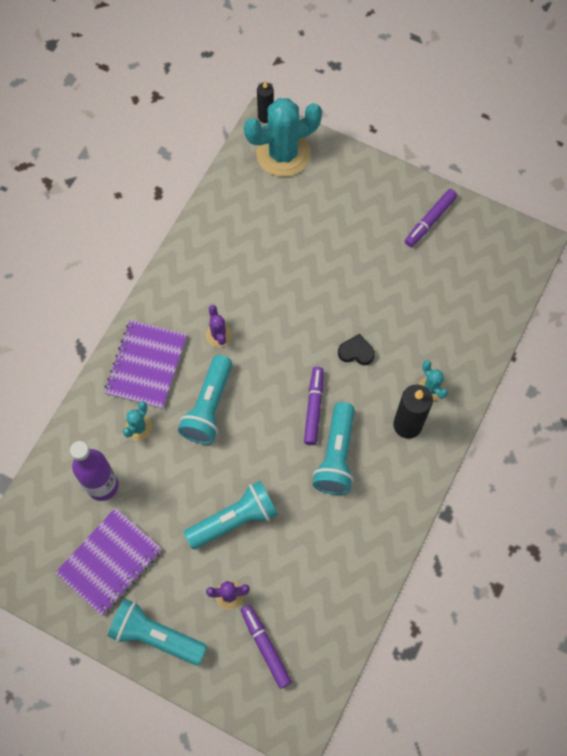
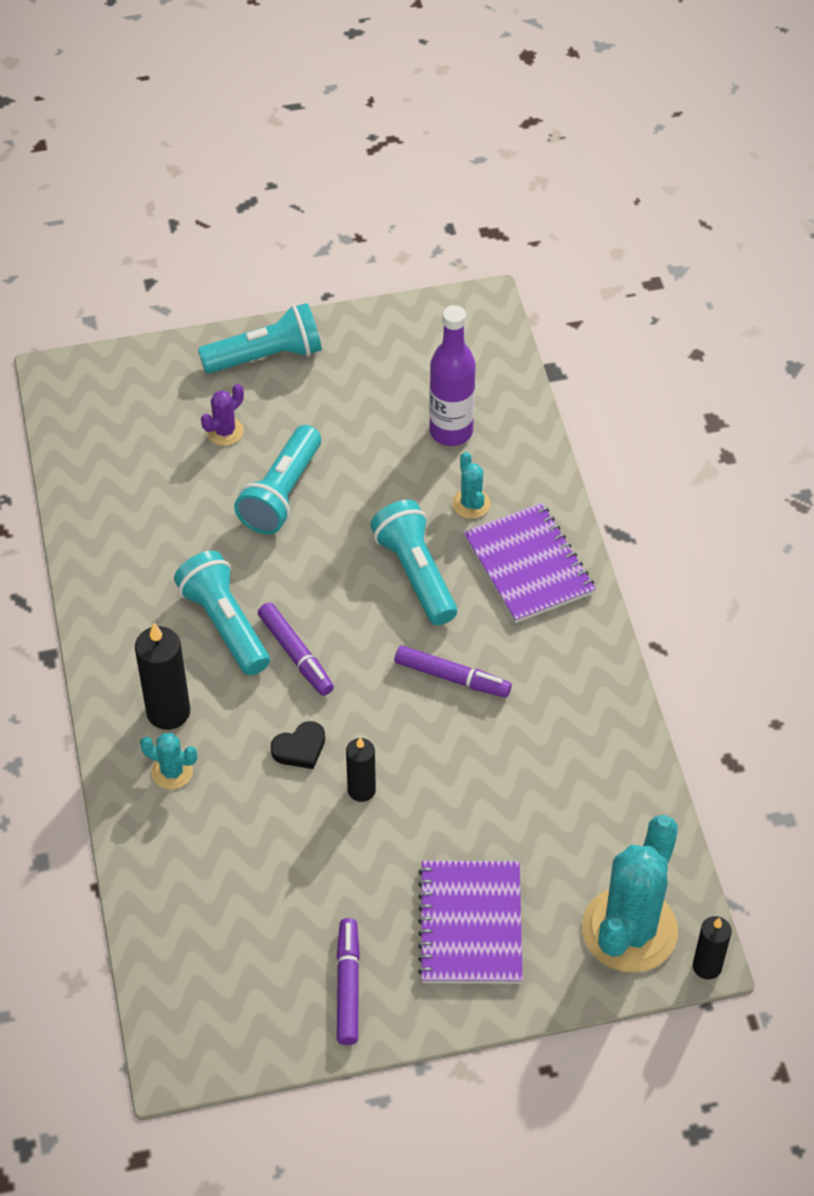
camera: 140 degrees right, 15 degrees down
purple notebook [55,508,162,616] -> purple notebook moved to [418,861,523,984]
purple cactus [206,305,232,347] -> none
purple marker [241,605,292,689] -> purple marker moved to [395,645,511,698]
none -> black candle [346,737,376,802]

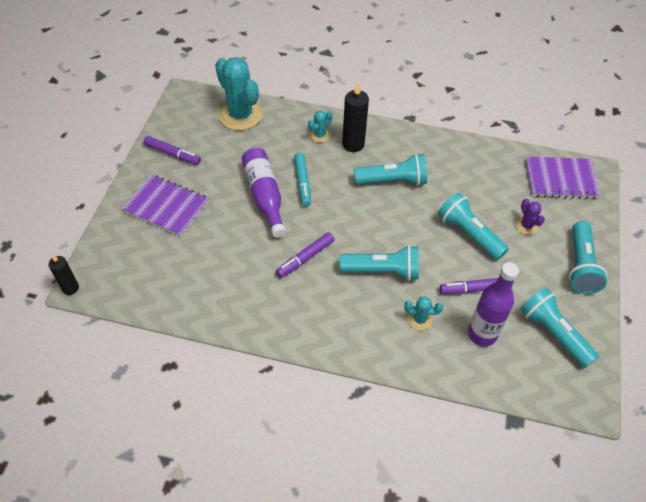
camera: 115 degrees right, 0 degrees up
purple marker [258,603,334,696] -> purple marker moved to [440,278,512,294]
black heart [271,721,325,769] -> turquoise marker [294,152,311,206]
black candle [346,737,376,802] -> purple bottle [242,148,286,238]
purple notebook [463,503,596,623] -> purple notebook moved to [526,157,600,199]
turquoise cactus [582,815,678,973] -> turquoise cactus moved to [215,57,263,131]
none -> turquoise flashlight [520,287,599,368]

